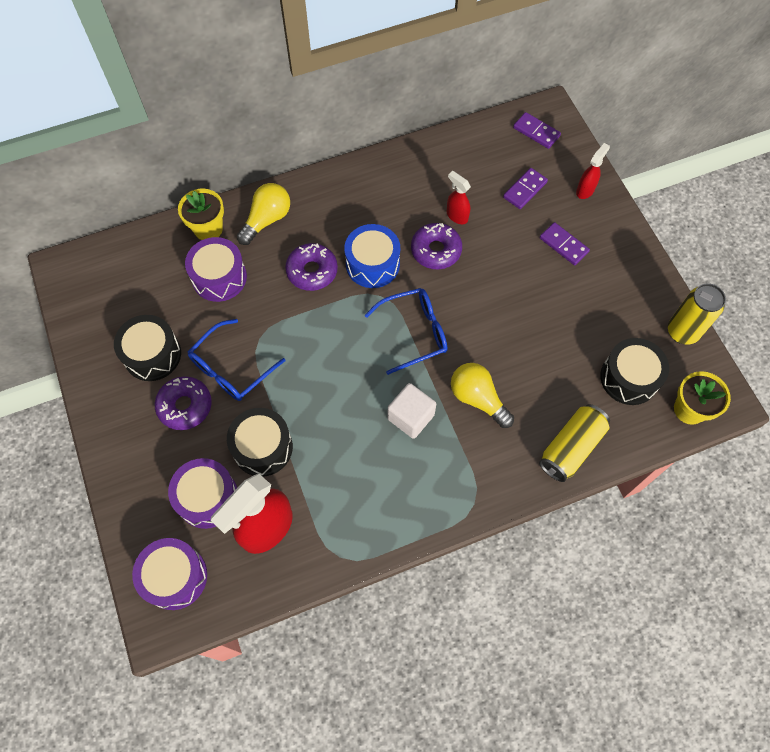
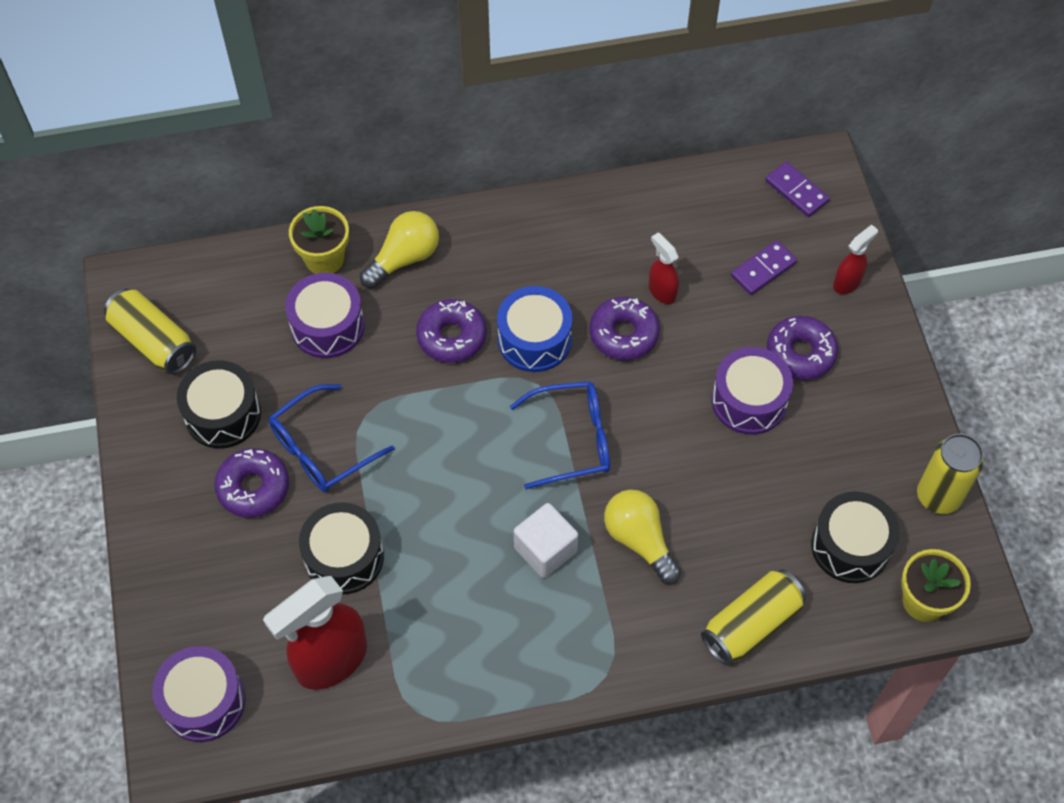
camera: 10 degrees right, 5 degrees down
purple drum [168,458,237,529] -> purple drum moved to [712,347,793,435]
purple domino [540,222,590,265] -> purple donut [767,316,838,380]
none -> yellow can [104,288,196,375]

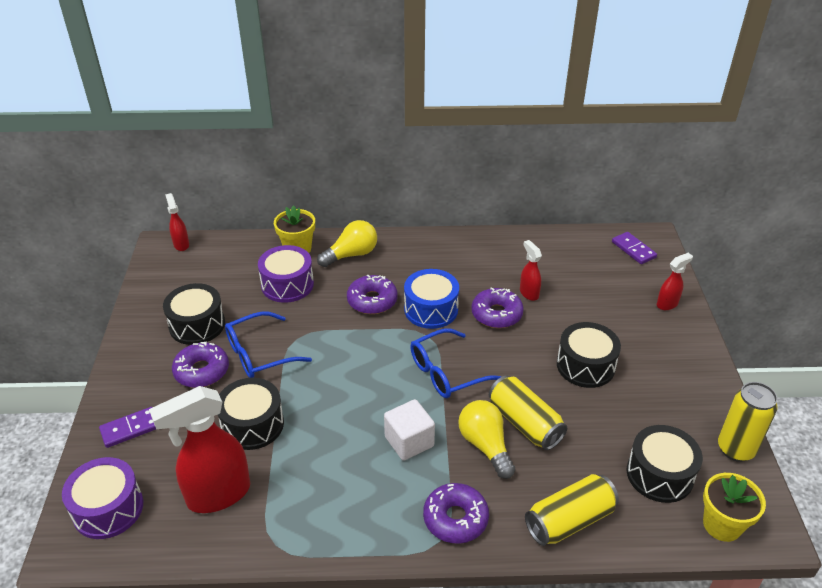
camera: 10 degrees right, 20 degrees down
yellow can [104,288,196,375] -> yellow can moved to [489,375,567,450]
blue glasses [510,381,610,489] -> blue glasses turned 150 degrees clockwise [410,328,502,398]
purple drum [712,347,793,435] -> black drum [557,322,621,388]
purple domino [731,240,797,295] -> purple domino moved to [99,407,156,448]
purple donut [767,316,838,380] -> purple donut moved to [423,483,489,544]
none -> red spray bottle [165,193,189,251]

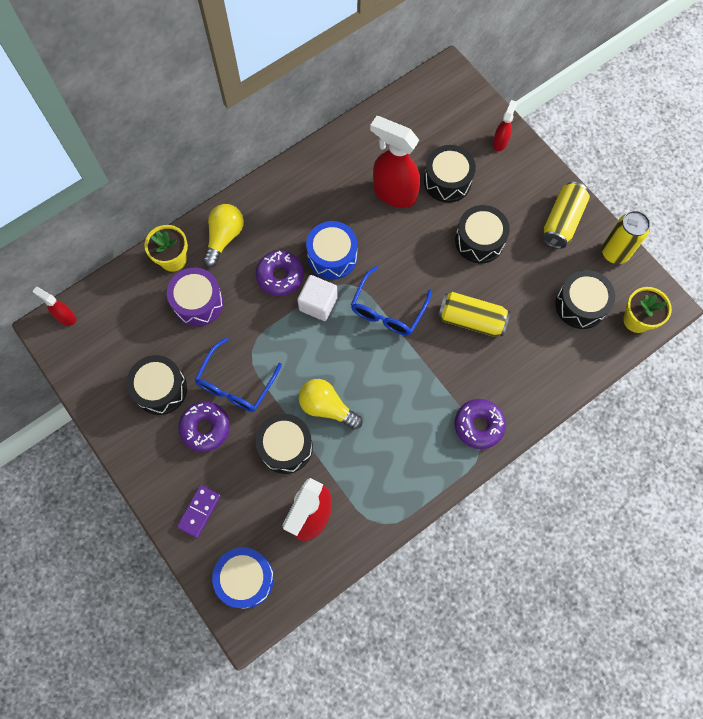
camera: 35 degrees left, 30 degrees up
purple drum [62,457,143,539] -> blue drum [212,547,274,609]
white cube [384,399,435,461] -> white cube moved to [297,275,338,321]
yellow light bulb [458,400,515,479] -> yellow light bulb moved to [298,379,362,430]
purple donut [471,287,524,328] -> none
red spray bottle [520,240,542,301] -> red spray bottle [370,116,420,208], size x2.02
yellow can [525,474,619,546] -> yellow can moved to [542,182,590,249]
purple domino [612,232,657,264] -> none
none -> black drum [424,145,476,203]

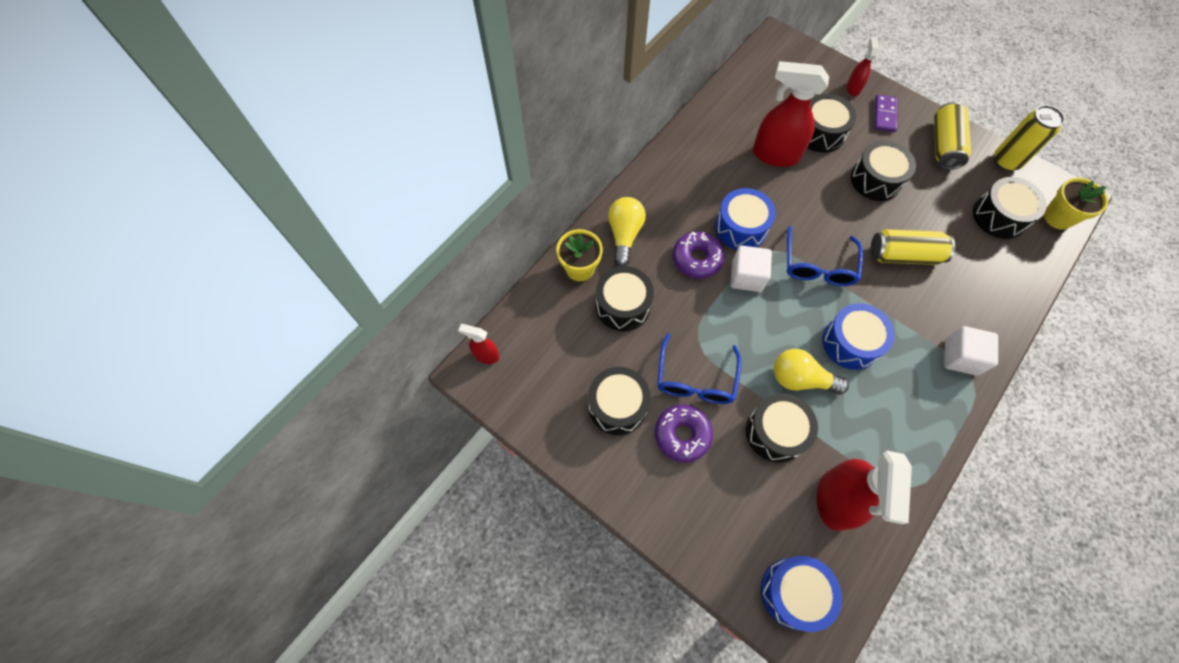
camera: 15 degrees left, 5 degrees down
purple drum [167,268,224,327] -> black drum [595,266,654,331]
purple domino [177,485,221,538] -> purple domino moved to [874,95,898,132]
purple donut [455,399,506,449] -> white cube [944,326,998,376]
none -> blue drum [822,303,895,370]

